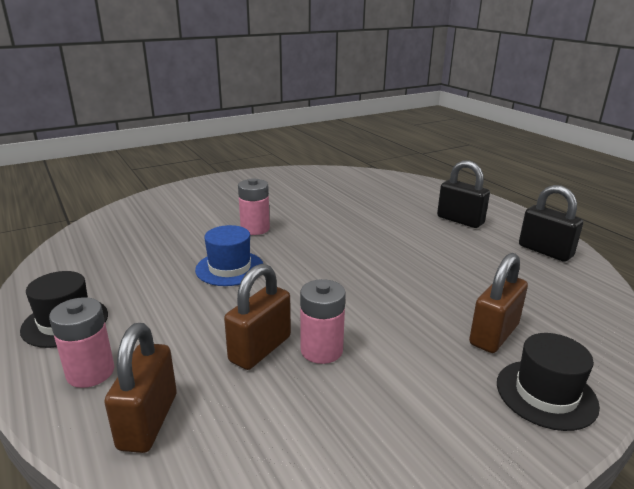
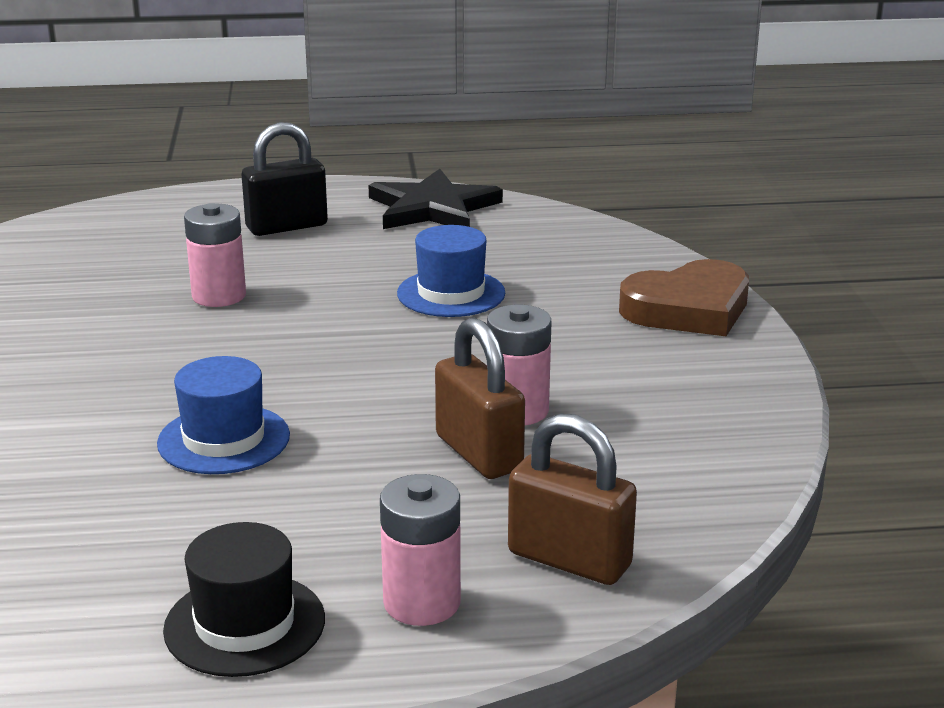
camera: 65 degrees left, 0 degrees up
pink battery [238,178,270,235] -> pink battery moved to [184,203,246,307]
brown padlock [469,253,528,353] -> none
black hat [497,333,600,431] -> brown heart [619,259,749,336]
black padlock [519,185,583,262] -> black star [368,169,503,229]
none -> blue hat [397,225,505,317]

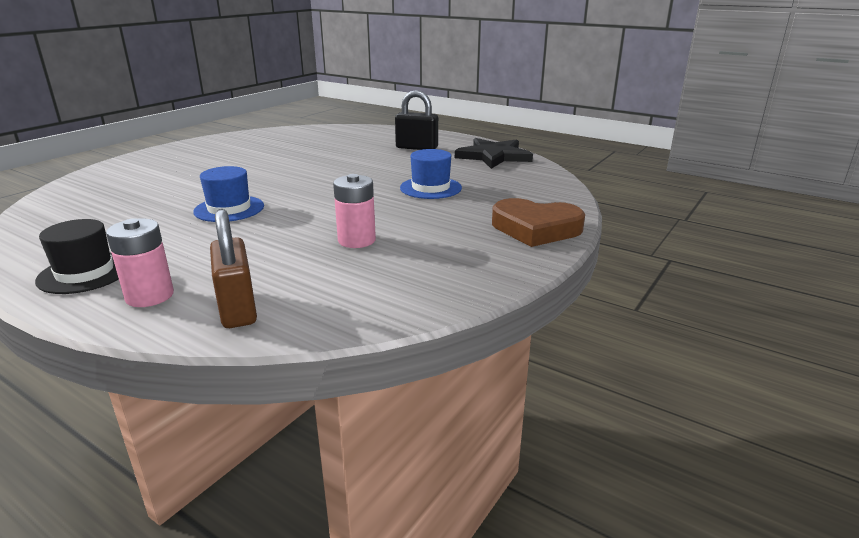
camera: 40 degrees right, 0 degrees up
pink battery [184,203,246,307] -> none
brown padlock [435,317,525,479] -> none

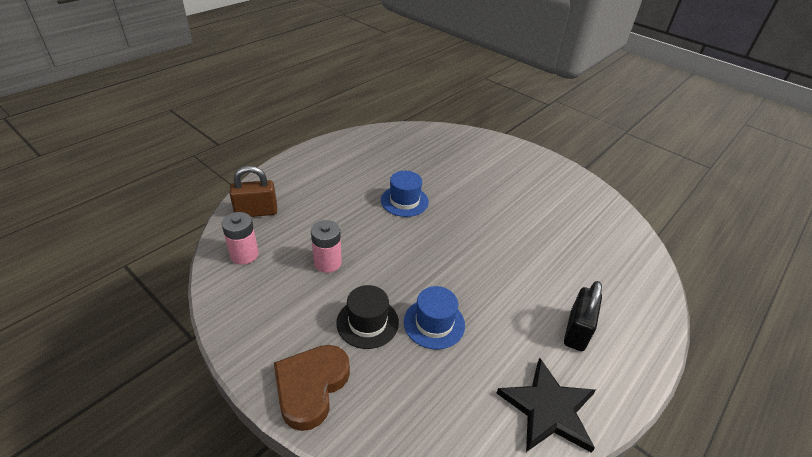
camera: 95 degrees right, 15 degrees up
black hat [35,219,119,294] -> black hat moved to [336,285,399,349]
pink battery [106,218,174,307] -> pink battery moved to [222,212,259,265]

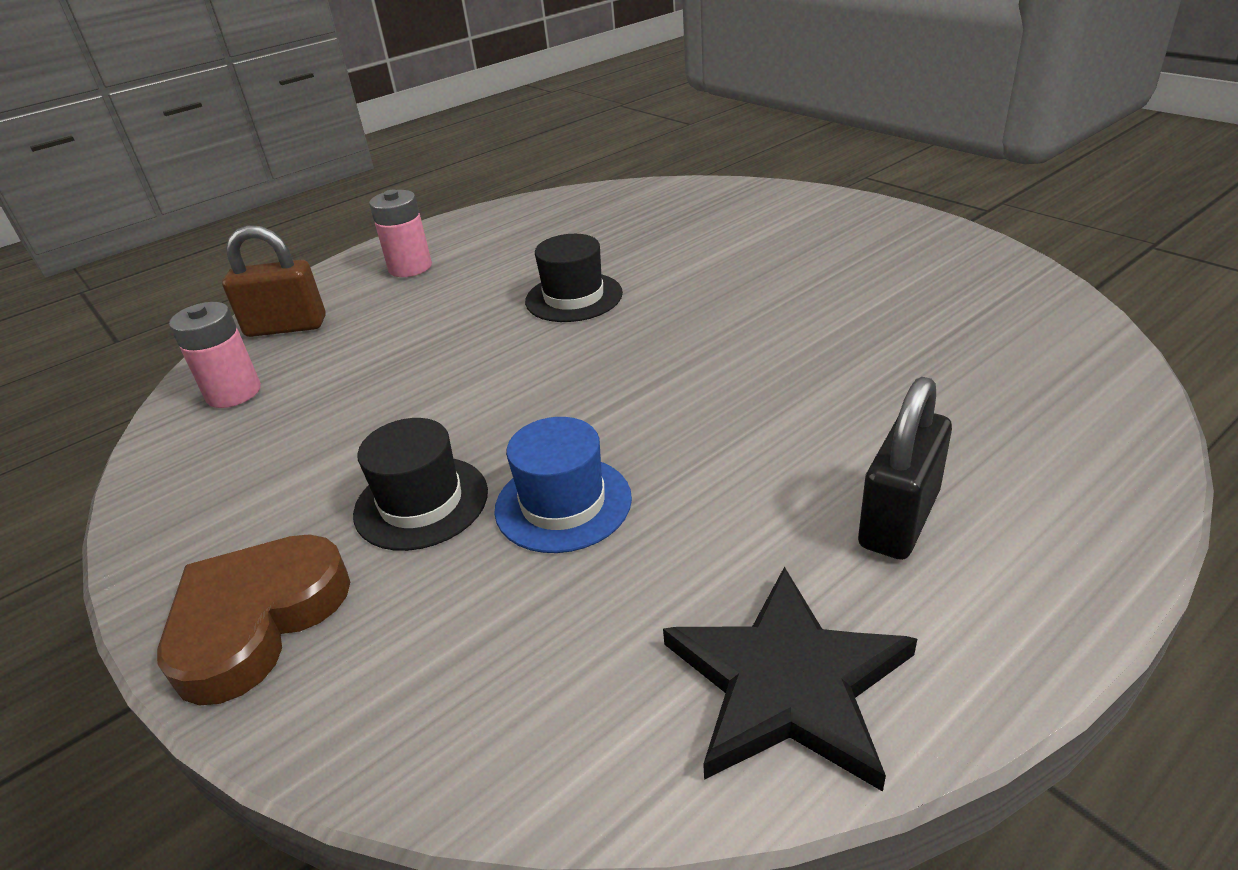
camera: 15 degrees right, 5 degrees down
pink battery [311,220,342,273] -> pink battery moved to [369,190,432,277]
blue hat [381,171,429,217] -> black hat [525,234,623,322]

